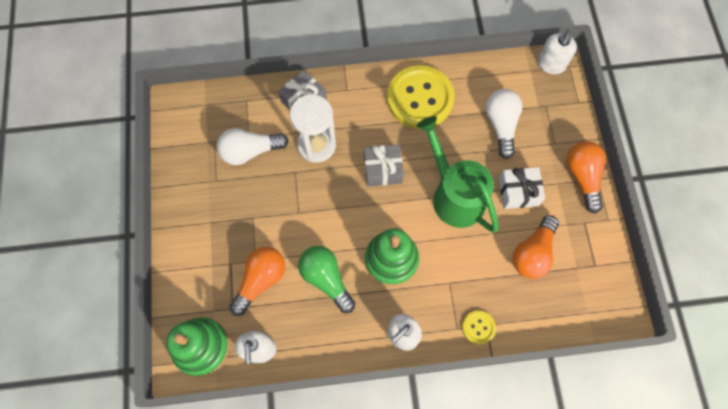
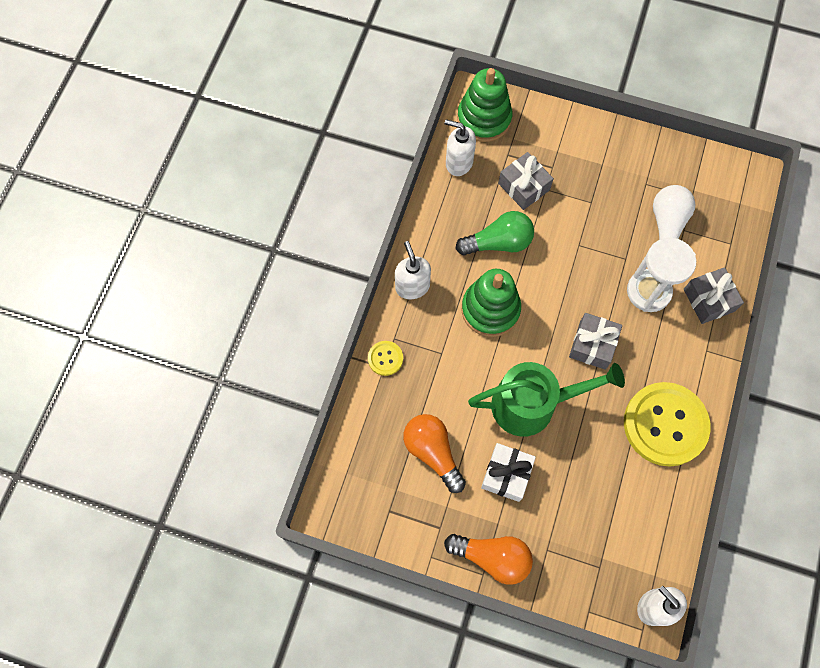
camera: 115 degrees right, 0 degrees up
orange light bulb [229,247,285,316] -> grey gift [498,152,554,210]
white light bulb [486,89,522,159] -> none

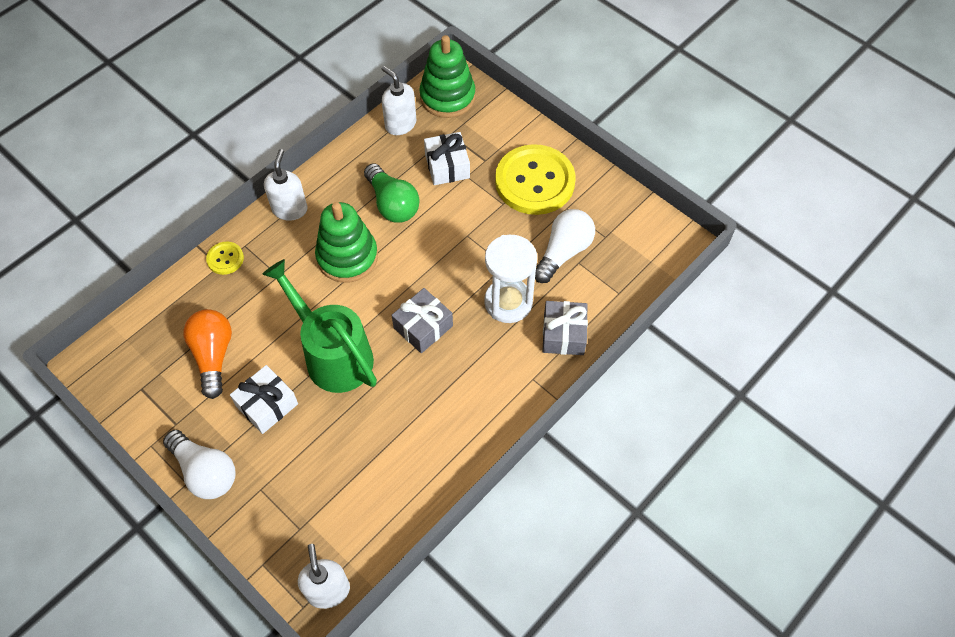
camera: 25 degrees right, 10 degrees down
orange light bulb [444,534,533,585] -> white light bulb [163,430,235,499]
green light bulb [456,211,534,255] -> green light bulb turned 45 degrees clockwise [364,163,420,223]
green watering can [468,362,625,437] -> green watering can turned 150 degrees counterclockwise [262,259,377,393]
grey gift [498,152,554,210] -> white gift [424,132,470,185]
yellow button [624,382,711,467] -> yellow button moved to [495,144,576,215]

